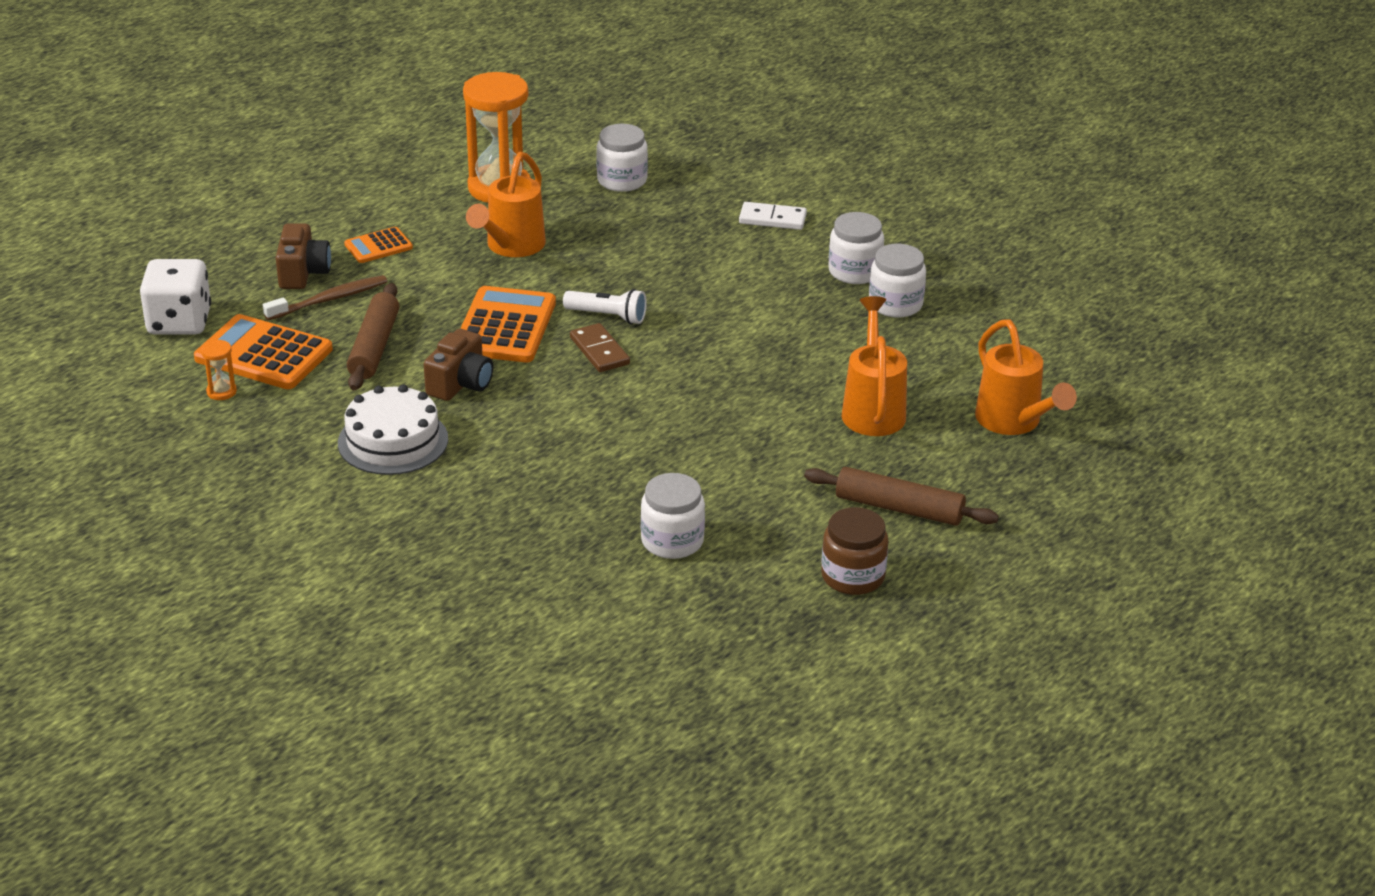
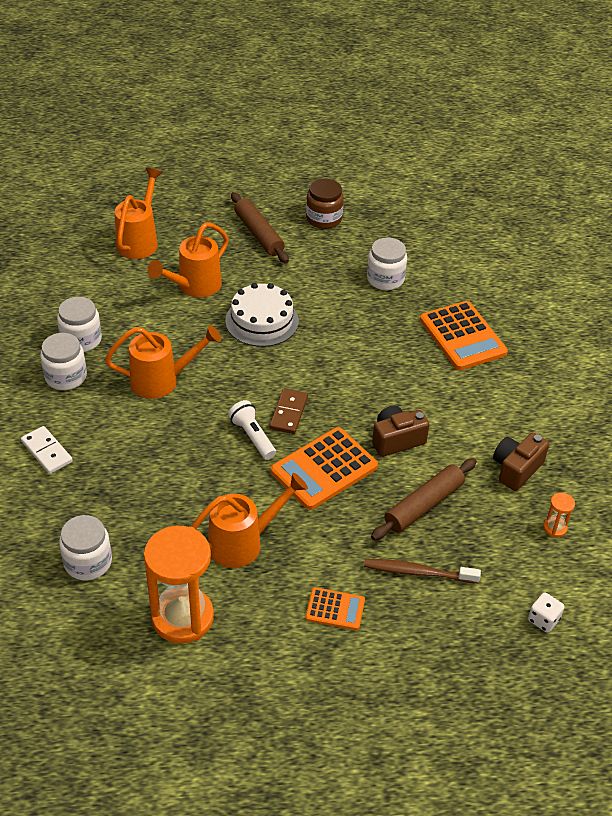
camera: 140 degrees left, 10 degrees up
white dice [140,259,211,334] -> white dice [528,593,565,633], size x0.50
orange calculator [194,314,333,389] -> orange calculator moved to [420,301,508,370]
brown camera [276,223,331,289] -> brown camera moved to [493,433,549,491]
white cake [338,384,448,475] -> white cake moved to [225,283,299,347]
none -> orange watering can [105,325,221,399]

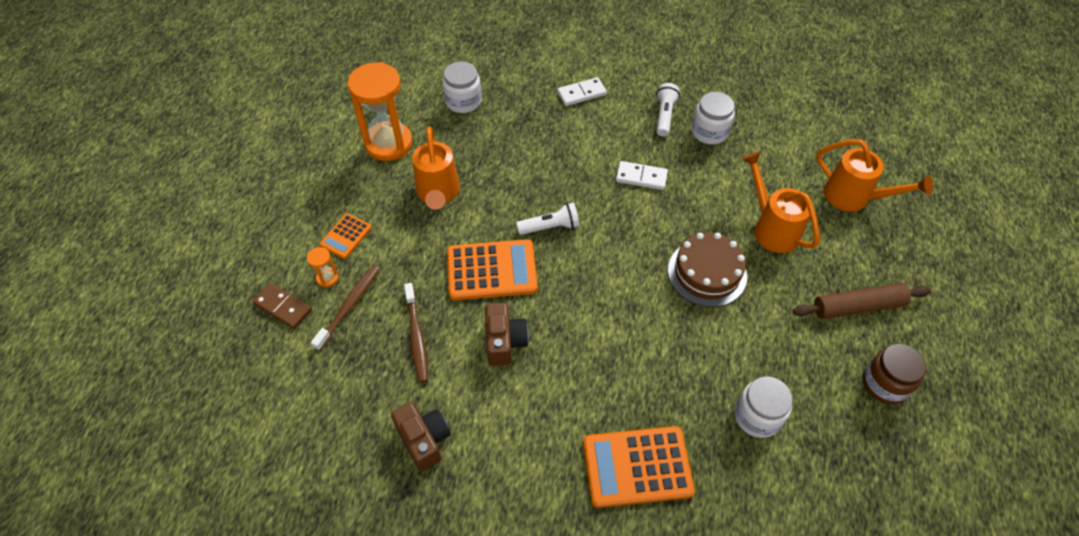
camera: 110 degrees right, 10 degrees up
white jar [40,333,87,390] -> white flashlight [656,83,680,137]
orange watering can [105,325,221,399] -> white domino [616,161,668,190]
white cake [225,283,299,347] -> brown cake [668,232,747,307]
brown domino [269,388,308,434] -> brown domino moved to [253,283,312,329]
orange calculator [271,427,378,510] -> orange calculator turned 105 degrees clockwise [447,239,538,301]
brown rolling pin [371,458,477,540] -> brown toothbrush [404,283,428,383]
white dice [528,593,565,633] -> none
orange hourglass [543,492,575,537] -> orange hourglass moved to [307,247,339,288]

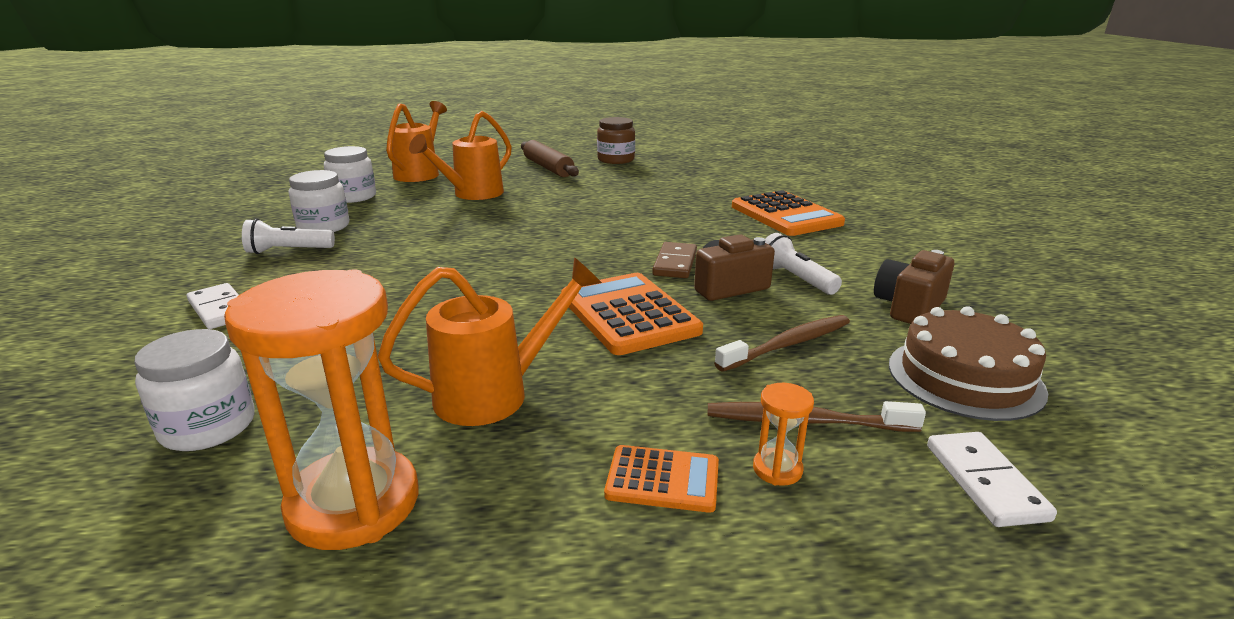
camera: 110 degrees left, 30 degrees down
brown domino [253,283,312,329] -> brown domino moved to [652,242,697,278]
white flashlight [516,203,579,235] -> white flashlight moved to [765,233,842,295]
white domino [616,161,668,190] -> white domino moved to [927,432,1057,527]
brown cake [668,232,747,307] -> brown cake moved to [889,306,1048,421]
white jar [735,376,793,438] -> white jar moved to [324,146,376,203]

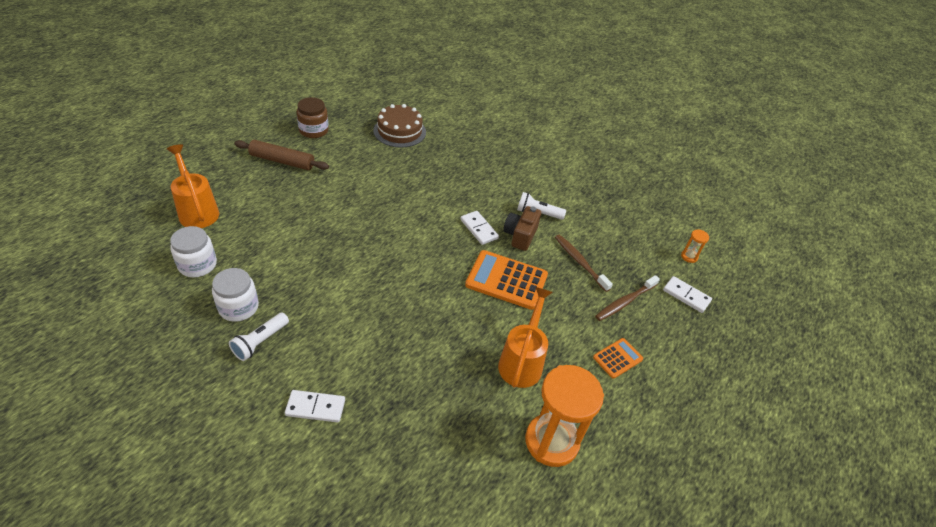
camera: 50 degrees left, 20 degrees up
white jar [135,329,255,451] -> none
orange watering can [409,111,512,200] -> none
brown domino [652,242,697,278] -> white domino [460,211,499,245]
brown toothbrush [714,315,850,372] -> brown toothbrush turned 45 degrees counterclockwise [555,235,613,292]
orange calculator [732,190,845,236] -> none
orange hourglass [753,383,814,486] -> orange hourglass moved to [681,229,709,263]
brown camera [874,250,954,324] -> none
brown cake [889,306,1048,421] -> brown cake moved to [373,104,426,148]

